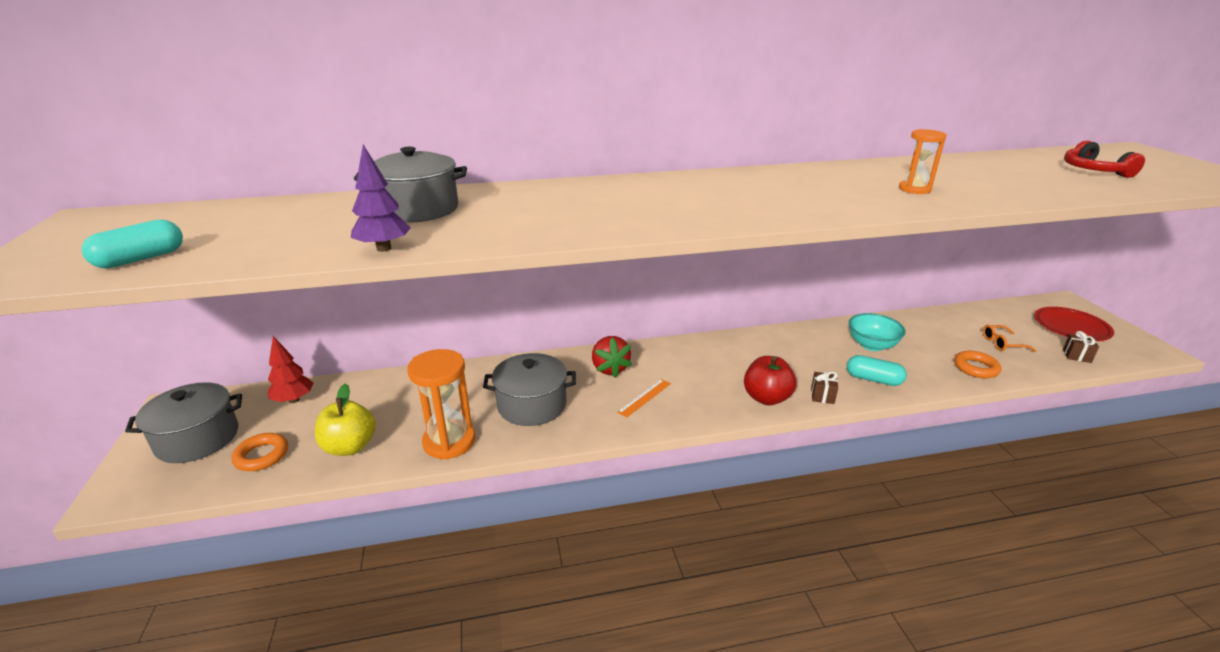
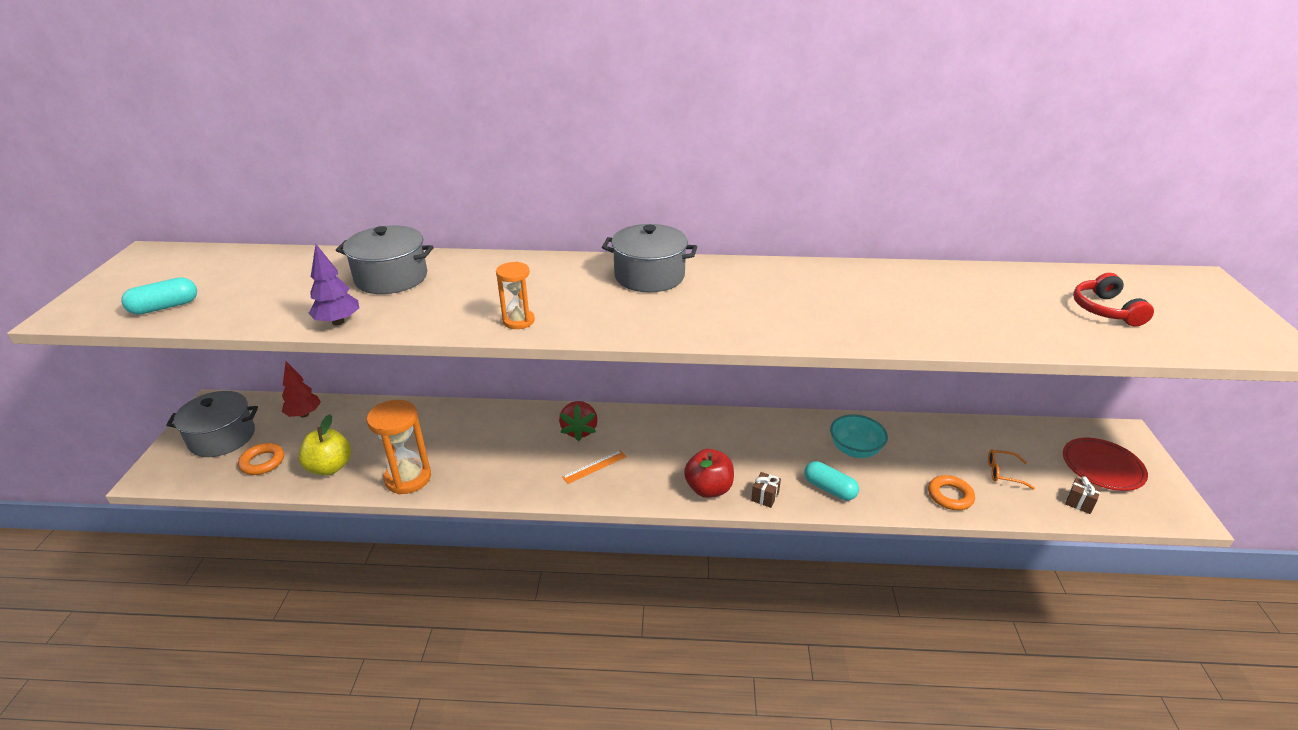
camera: 15 degrees right, 5 degrees up
grey pot [483,353,576,426] -> grey pot moved to [602,224,697,292]
orange hourglass [899,129,947,194] -> orange hourglass moved to [496,261,535,329]

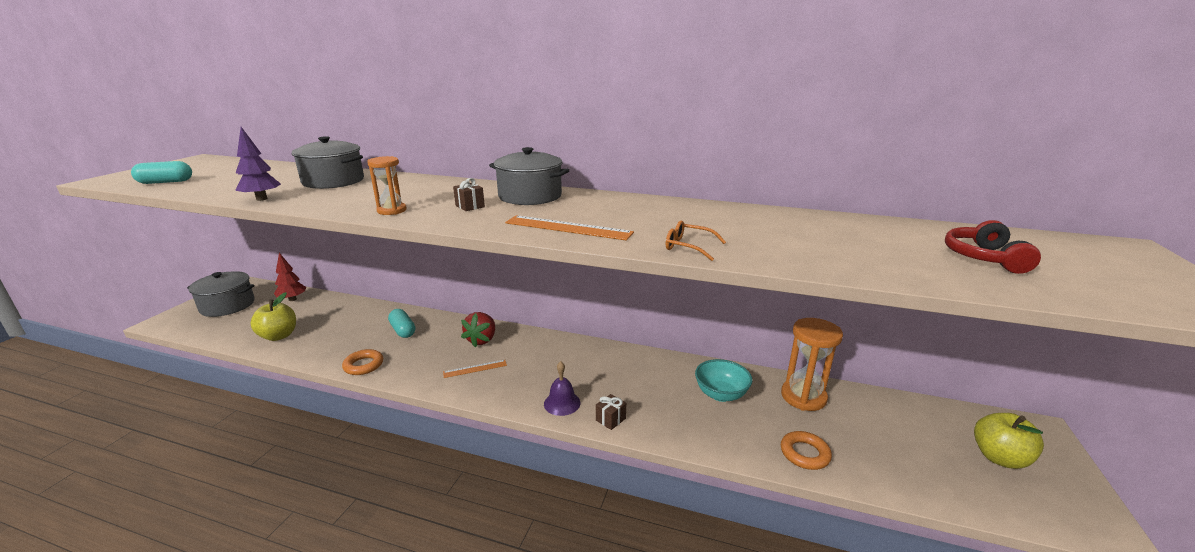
camera: 15 degrees right, 10 degrees down
orange ring [238,443,284,475] -> orange ring moved to [342,349,383,375]
orange hourglass [367,400,431,495] -> orange hourglass moved to [781,318,843,411]
red apple [684,449,734,498] -> purple bell [544,361,581,416]
turquoise capsule [804,461,859,500] -> turquoise capsule moved to [388,309,415,338]
orange glasses [988,449,1035,490] -> orange glasses moved to [666,220,726,261]
red plate [1063,438,1148,491] -> yellow apple [974,413,1044,469]
brown gift [1065,476,1101,514] -> brown gift moved to [453,178,485,211]
none -> orange ruler [505,215,634,241]

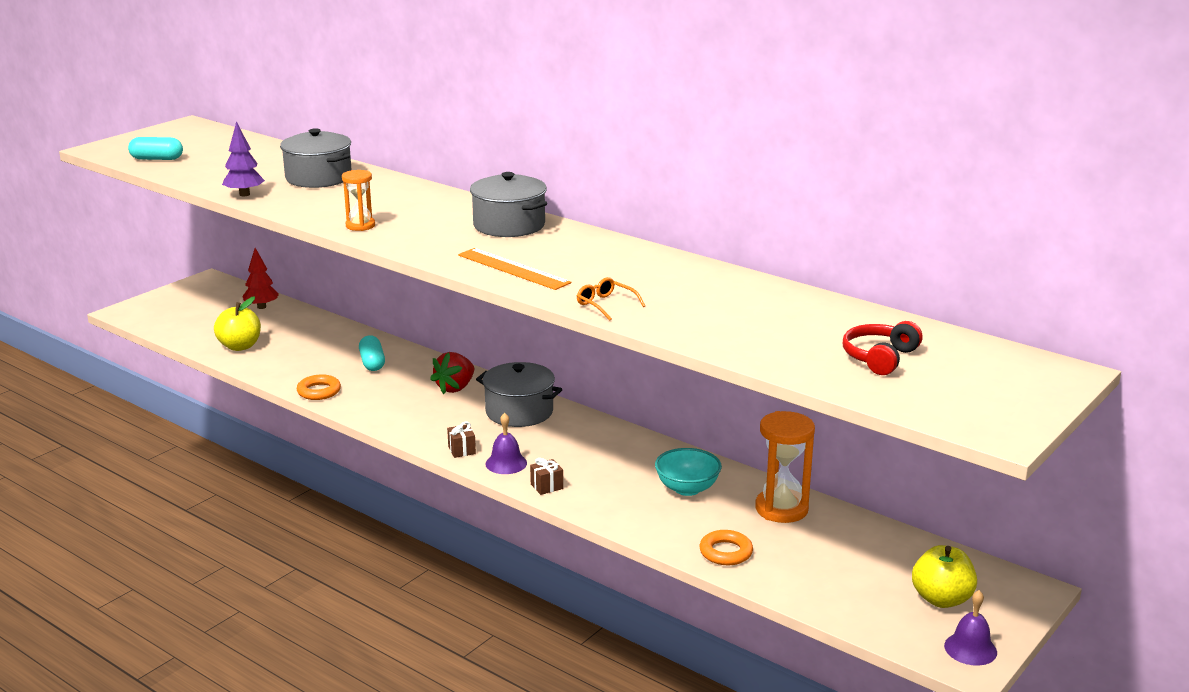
camera: 20 degrees right, 0 degrees up
grey pot [187,271,255,317] -> grey pot moved to [476,362,562,427]
orange ruler [443,360,507,378] -> none
brown gift [453,178,485,211] -> brown gift moved to [447,421,476,458]
none -> purple bell [944,590,997,666]

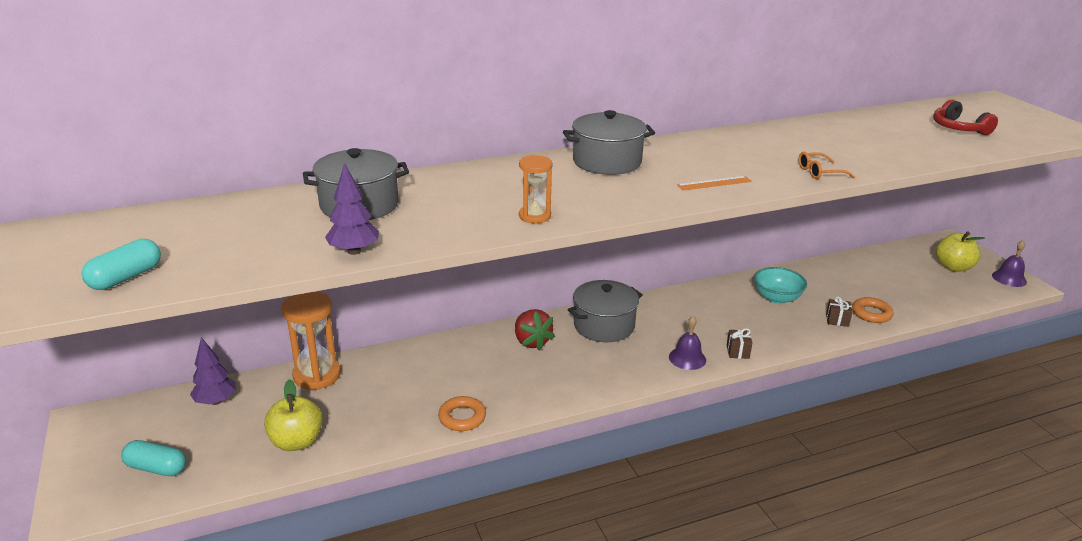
camera: 60 degrees left, 5 degrees up
red tree [242,248,279,309] -> purple tree [190,337,236,405]
turquoise capsule [359,335,385,371] -> turquoise capsule moved to [121,440,186,476]
brown gift [447,421,476,458] -> brown gift moved to [826,296,853,327]
orange ruler [458,248,571,290] -> orange ruler [677,176,752,191], size x0.61
orange hourglass [755,411,815,523] -> orange hourglass moved to [281,292,341,390]

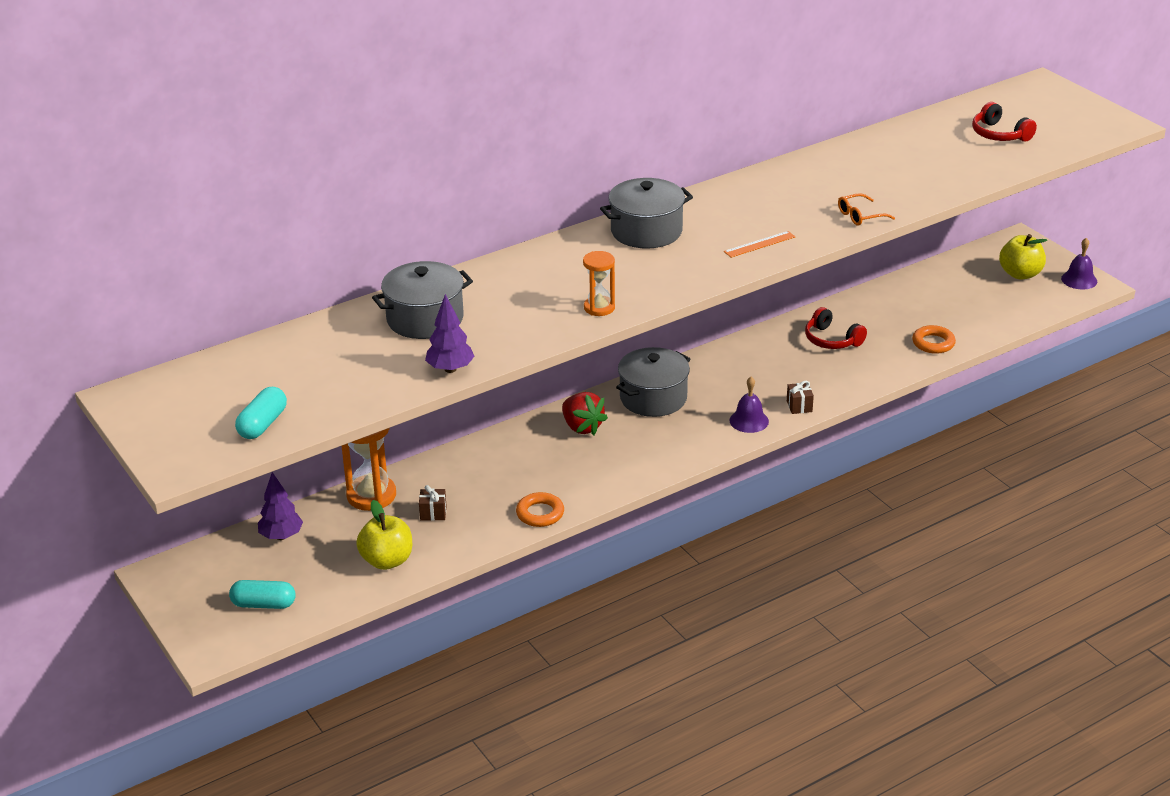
camera: 10 degrees left, 5 degrees up
turquoise bowl [754,267,807,304] -> red headphones [805,307,867,349]
brown gift [826,296,853,327] -> brown gift moved to [419,485,446,521]

